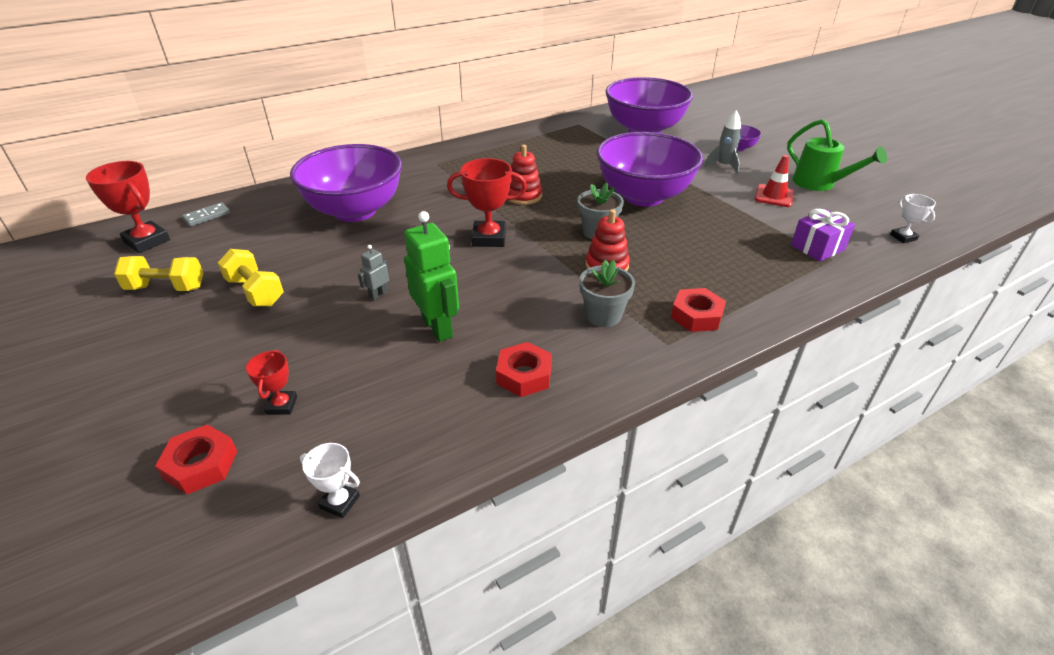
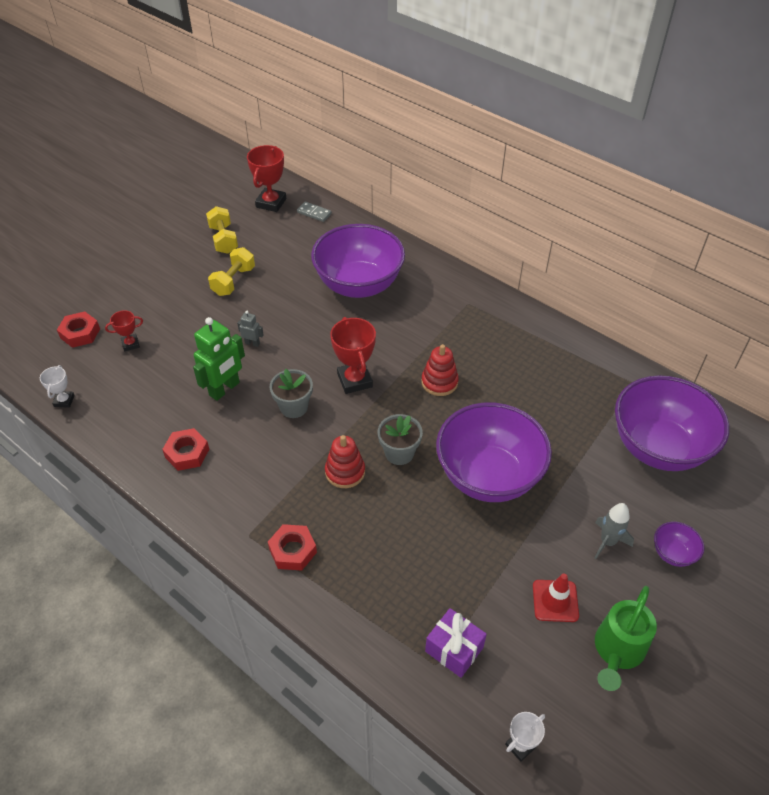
camera: 70 degrees right, 10 degrees up
grey flower pot [579,260,635,327] -> grey flower pot moved to [270,369,313,418]

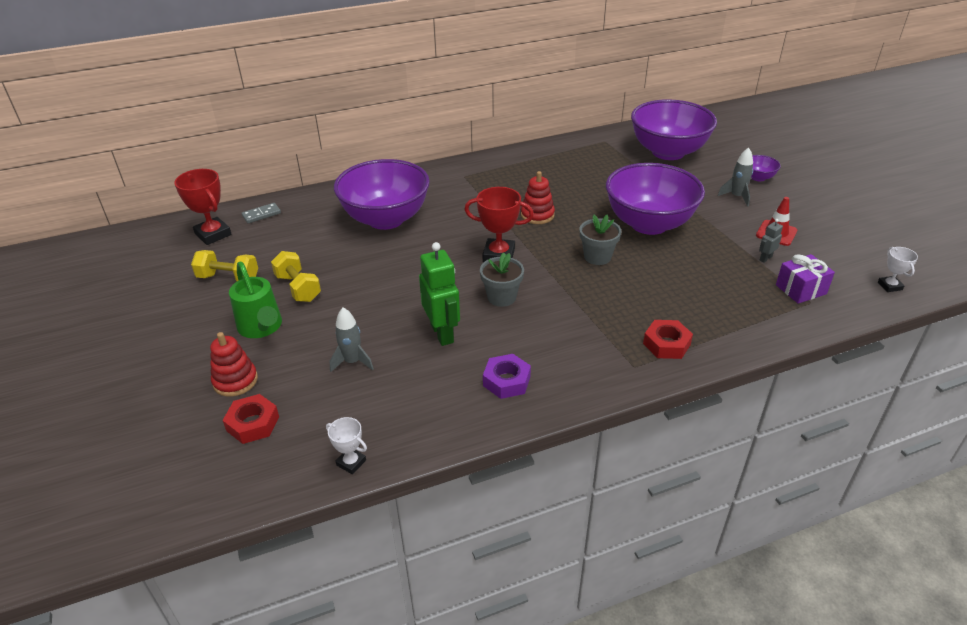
camera: 60 degrees left, 10 degrees down
red trophy [105,310,143,351] -> none
red nut [162,428,209,471] -> purple nut [483,354,531,399]
grey robot [237,311,264,347] -> grey robot moved to [759,219,783,263]
red stacking toy [325,435,365,488] -> red stacking toy moved to [210,332,258,397]
green watering can [595,586,657,691] -> green watering can moved to [229,262,282,338]
none -> grey rocket [330,308,374,372]

